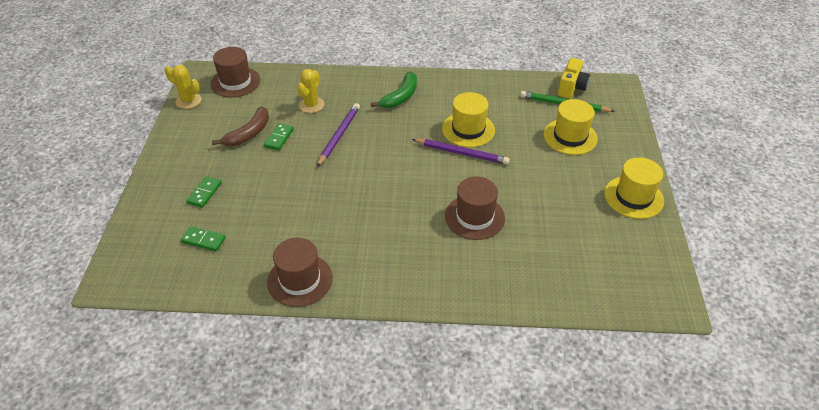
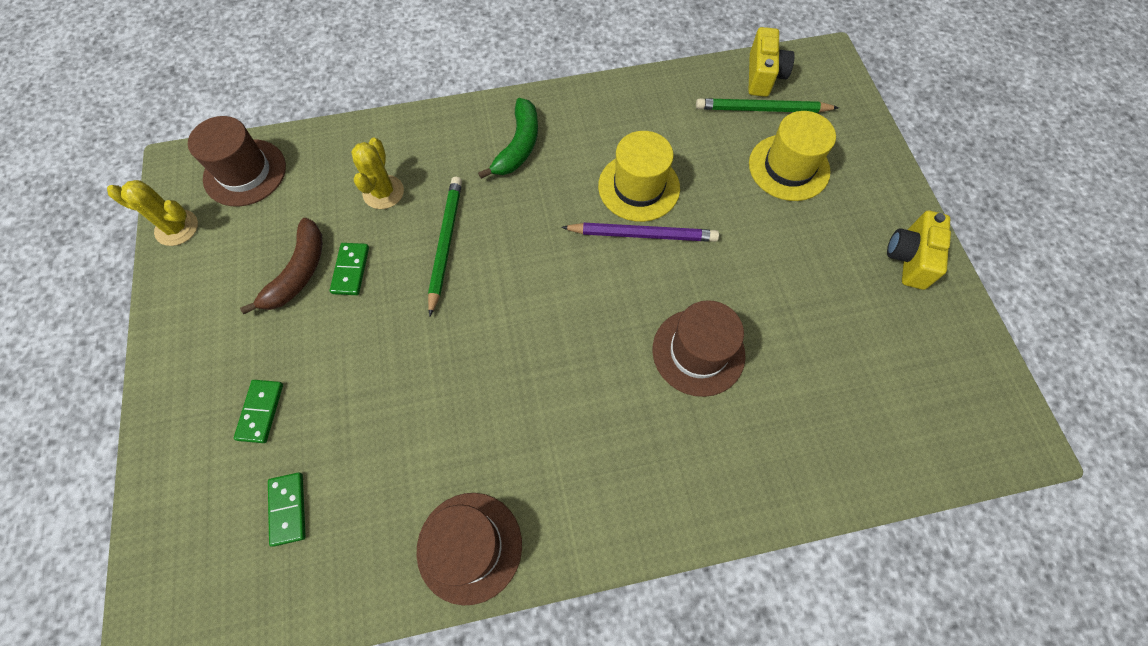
camera: 15 degrees left, 20 degrees up
green domino [181,226,226,251] -> green domino turned 75 degrees clockwise [268,472,306,547]
purple pencil [317,103,360,167] -> green pencil [428,177,462,316]
yellow hat [604,157,664,219] -> yellow camera [887,211,951,290]

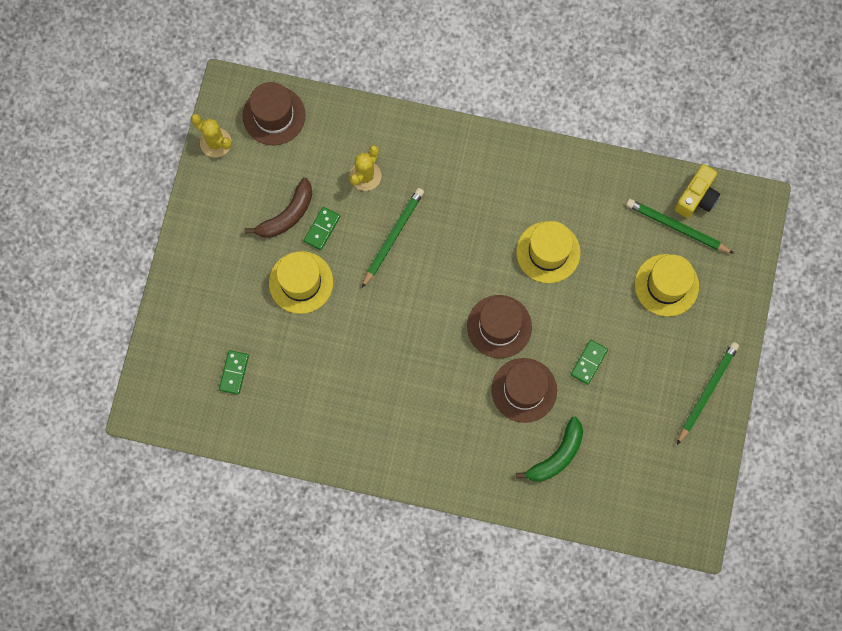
camera: 25 degrees right, 10 degrees up
green domino [234,380,283,443] -> green domino moved to [571,340,608,385]
brown hat [416,493,522,606] -> brown hat moved to [467,295,532,358]
green banana [478,98,538,179] -> green banana moved to [516,417,583,482]
purple pencil [561,223,719,242] -> none
yellow camera [887,211,951,290] -> green pencil [677,342,739,445]
none -> yellow hat [269,251,333,314]

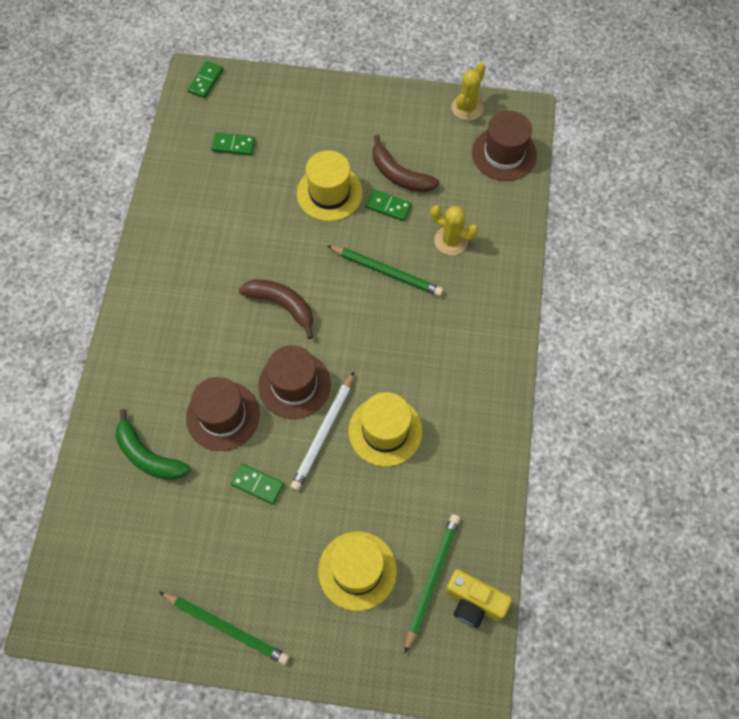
camera: 85 degrees right, 10 degrees down
none -> green domino [187,61,223,98]
none -> brown banana [239,279,313,339]
none -> white pencil [291,372,354,491]

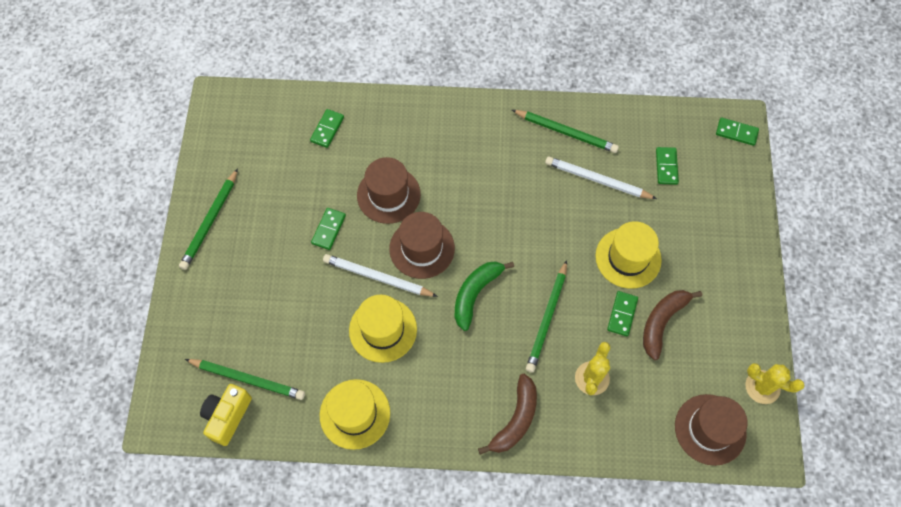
camera: 85 degrees right, 0 degrees up
green banana [115,409,191,480] -> green banana moved to [455,261,514,331]
brown banana [239,279,313,339] -> brown banana moved to [478,374,537,455]
yellow hat [318,532,397,611] -> yellow hat moved to [320,379,390,450]
none -> green domino [310,109,344,148]
none -> green pencil [512,110,619,153]
none -> white pencil [545,156,657,199]

